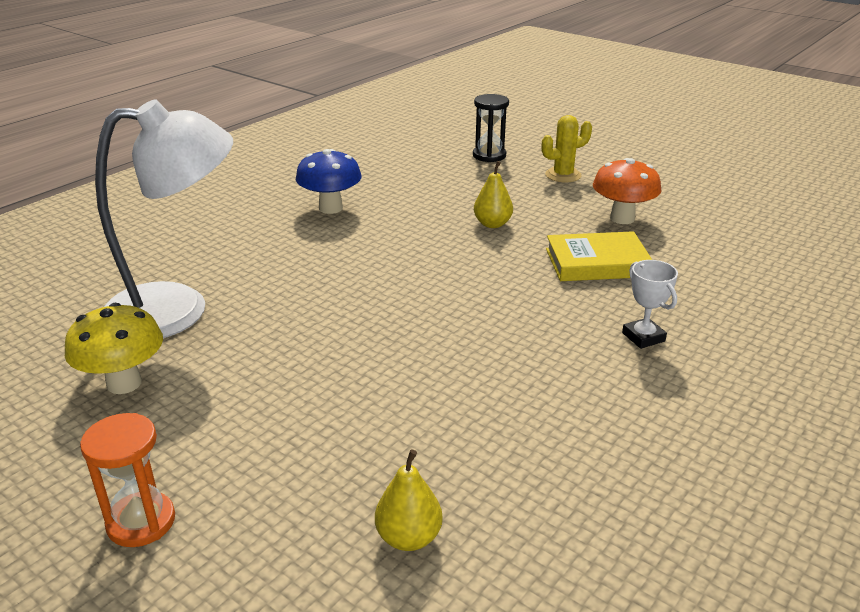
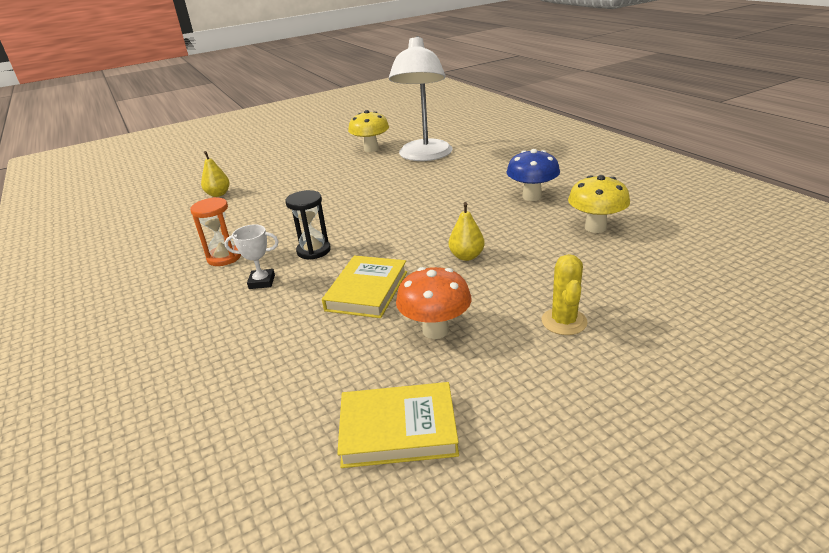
camera: 115 degrees right, 0 degrees up
orange hourglass [80,413,175,547] -> orange hourglass moved to [190,197,241,266]
black hourglass [473,94,509,162] -> black hourglass moved to [285,190,331,260]
none -> yellow book [337,382,459,468]
none -> yellow mushroom [568,175,630,233]

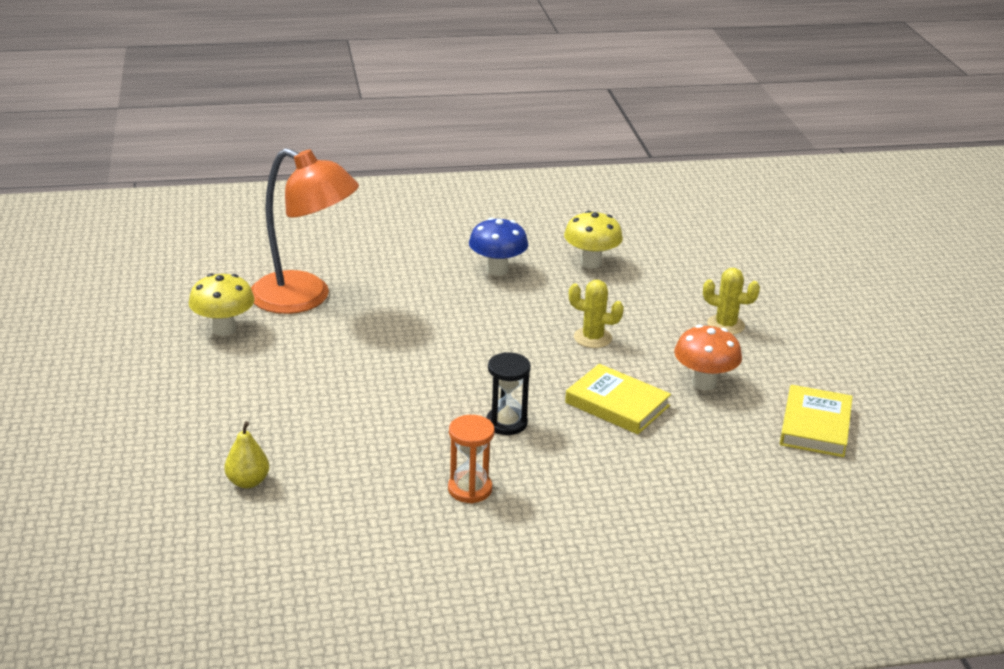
camera: 75 degrees left, 0 degrees up
white trophy [225,224,279,289] -> none
white lamp [389,36,452,161] -> orange lamp [251,148,359,314]
yellow pear [449,202,485,261] -> yellow cactus [569,280,624,348]

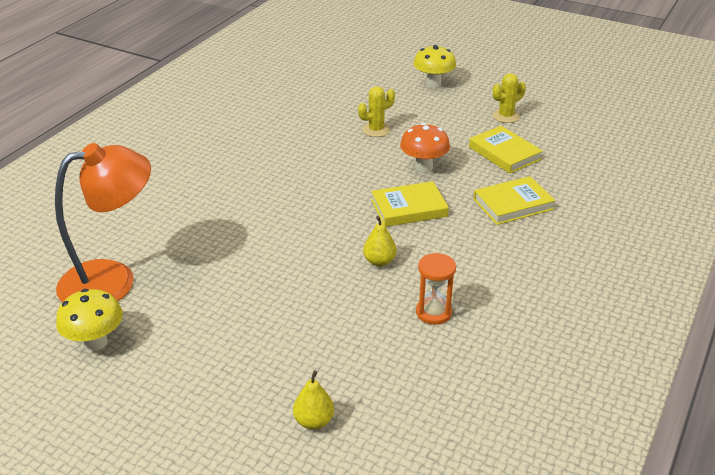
camera: 50 degrees left, 5 degrees up
blue mushroom [469,218,528,276] -> none
black hourglass [486,352,531,435] -> yellow pear [363,216,397,266]
yellow mushroom [564,211,623,269] -> yellow mushroom moved to [413,45,456,88]
yellow cactus [569,280,624,348] -> yellow cactus moved to [493,73,526,123]
none -> yellow book [474,176,555,225]

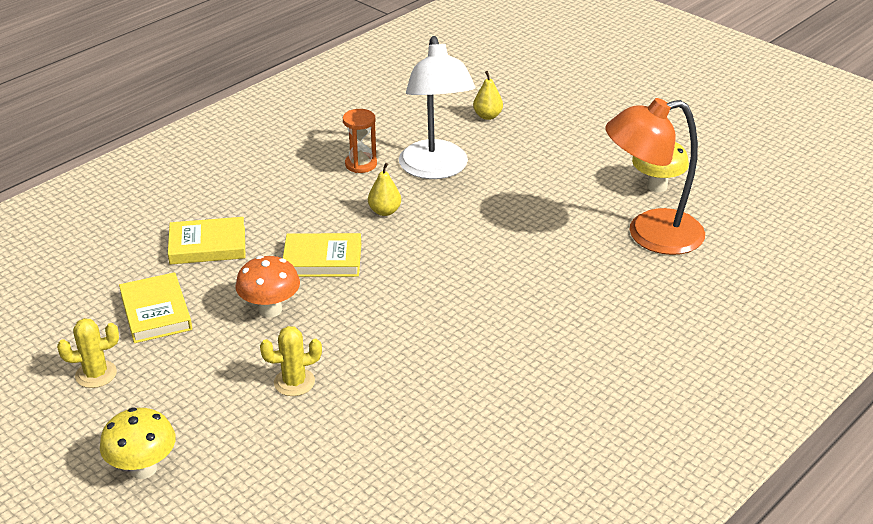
camera: 165 degrees left, 0 degrees up
none -> white lamp [399,36,475,179]

